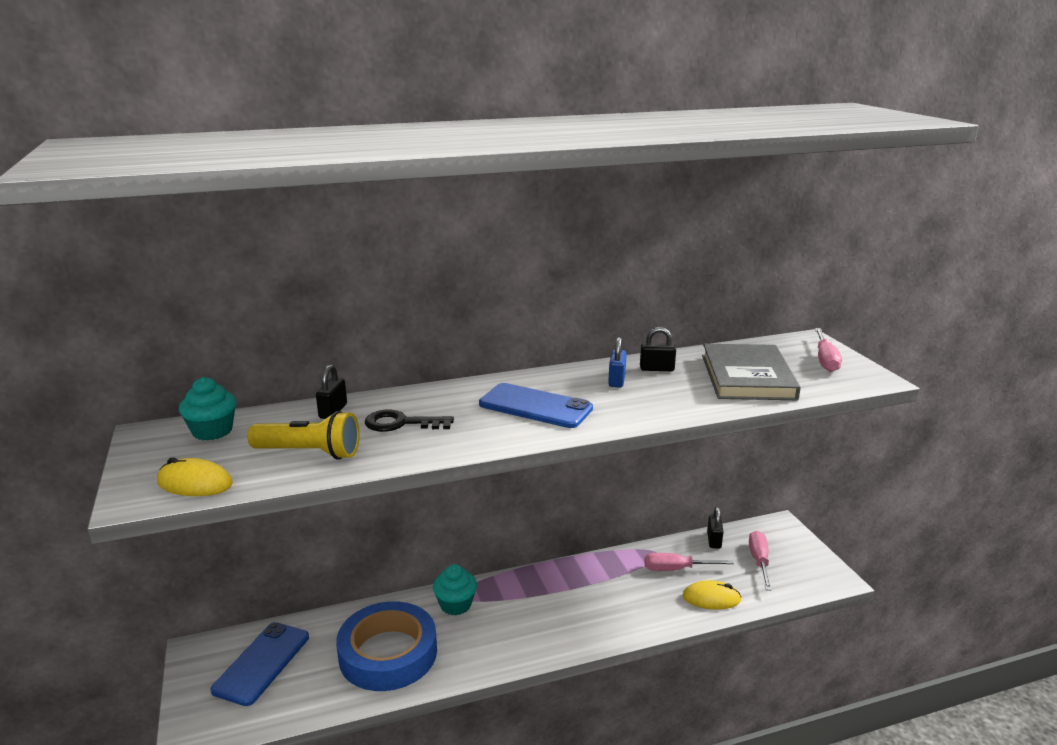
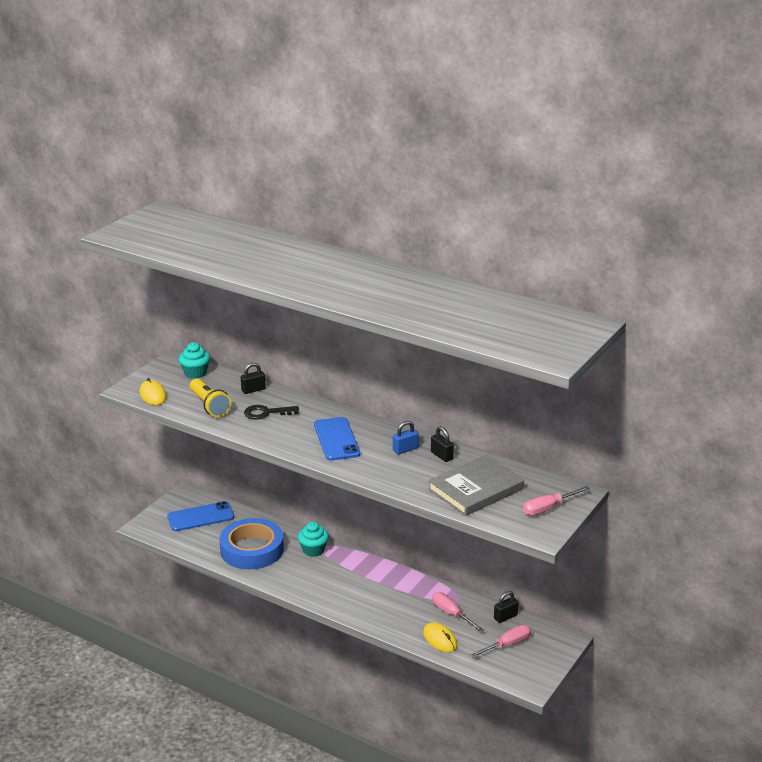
camera: 50 degrees right, 5 degrees up
black key [365,409,454,432] -> black key turned 60 degrees counterclockwise [244,405,299,420]

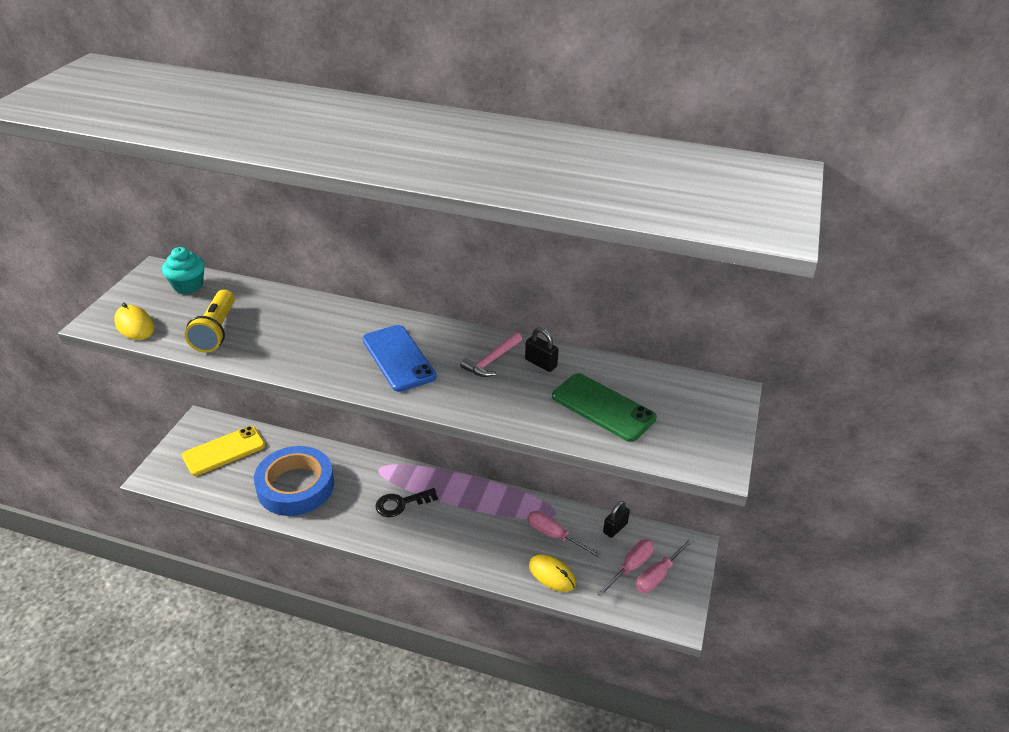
camera: 15 degrees left, 10 degrees up
blue phone [167,501,234,531] -> yellow phone [182,426,265,476]
yellow flashlight [190,378,231,417] -> yellow flashlight turned 45 degrees clockwise [185,290,235,352]
black padlock [241,363,266,394] -> none
black key [244,405,299,420] -> black key moved to [375,488,438,517]
turquoise cupcake [298,522,329,557] -> none
blue padlock [393,421,419,454] -> pink hammer [460,332,522,377]
grey book [428,455,524,516] -> green phone [552,373,657,442]
pink screwdriver [523,486,590,516] -> pink screwdriver moved to [636,538,694,593]

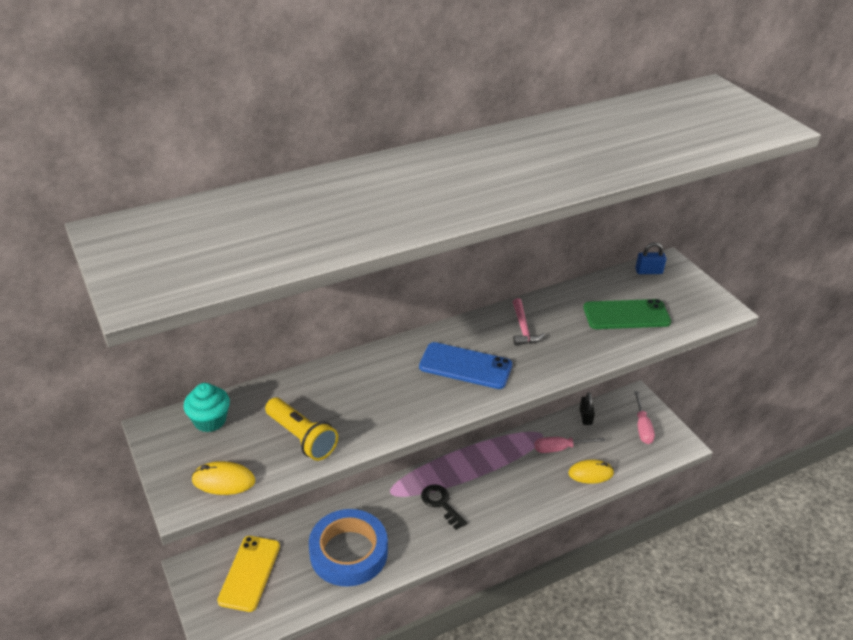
camera: 45 degrees left, 0 degrees up
black key [375,488,438,517] -> black key turned 120 degrees clockwise [421,484,467,530]
black padlock [525,327,559,372] -> none
pink screwdriver [597,539,654,597] -> none
none -> blue padlock [635,242,666,274]

